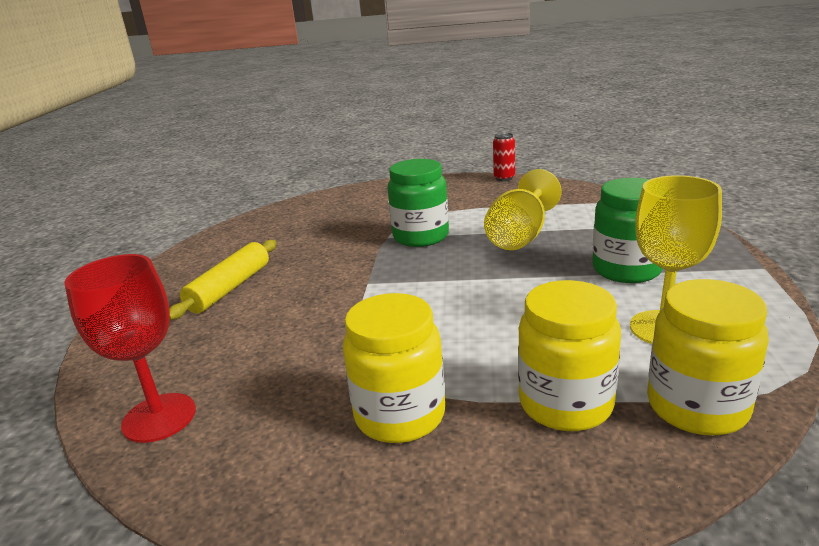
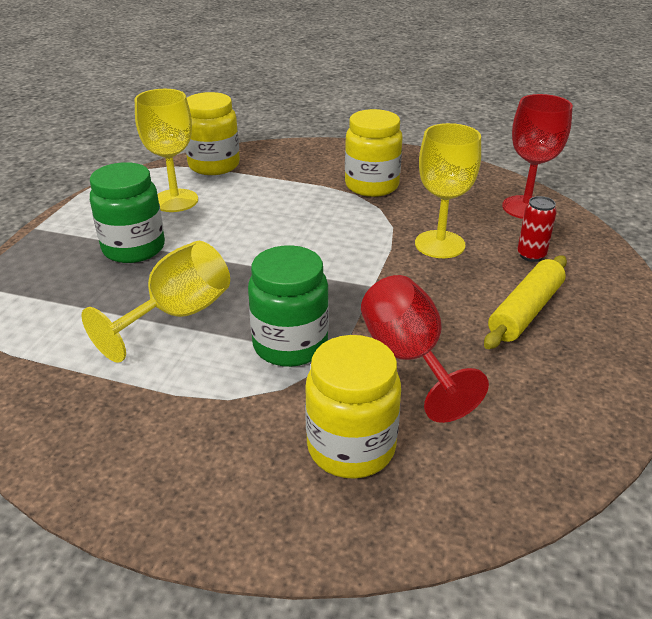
camera: 170 degrees left, 10 degrees up
red can [493,133,515,181] -> red can moved to [517,196,557,262]
yellow jar [518,280,621,431] -> yellow jar moved to [305,335,401,479]
none -> red goblet [361,275,489,423]
none -> yellow goblet [415,123,481,258]

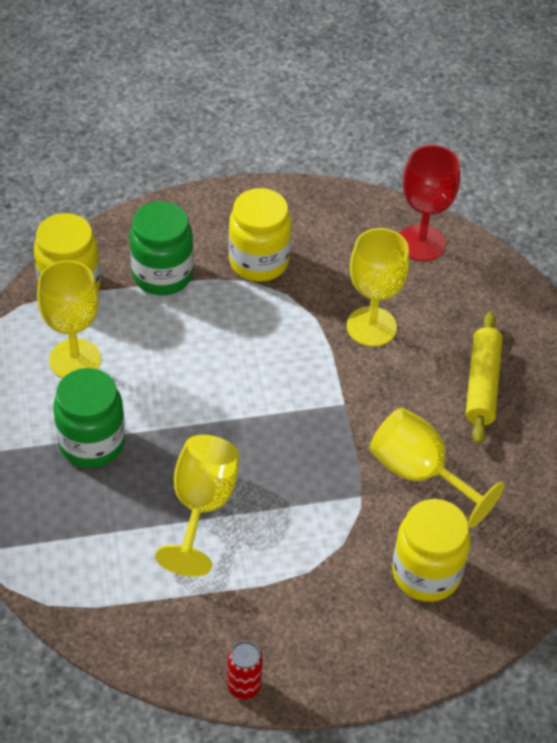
camera: 30 degrees left, 15 degrees up
green jar [248,245,329,367] -> green jar moved to [129,201,193,295]
red goblet [361,275,489,423] -> yellow goblet [369,407,505,528]
red can [517,196,557,262] -> red can moved to [227,641,263,699]

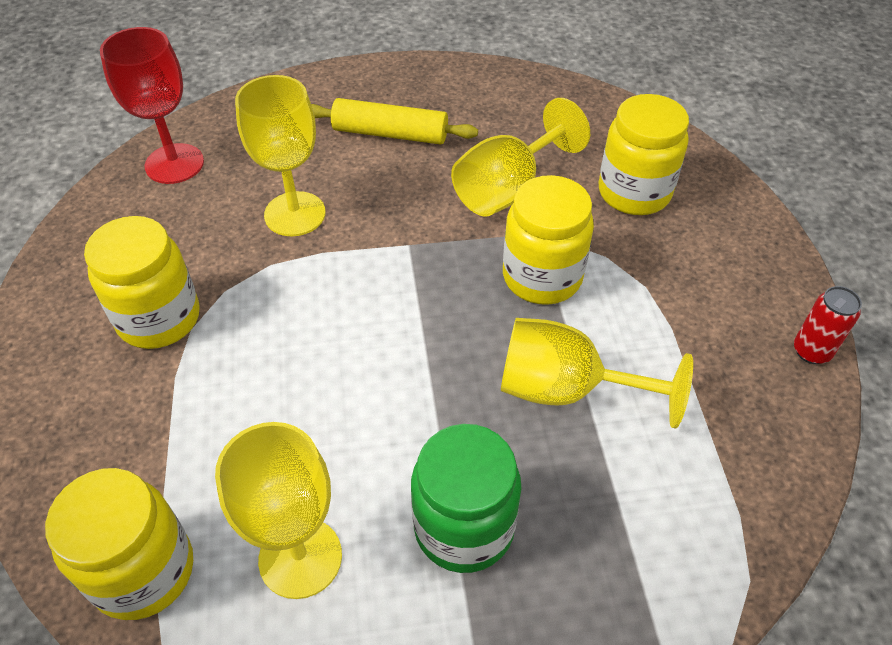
camera: 85 degrees left, 0 degrees up
green jar [129,201,193,295] -> none
none -> yellow jar [503,175,594,305]

